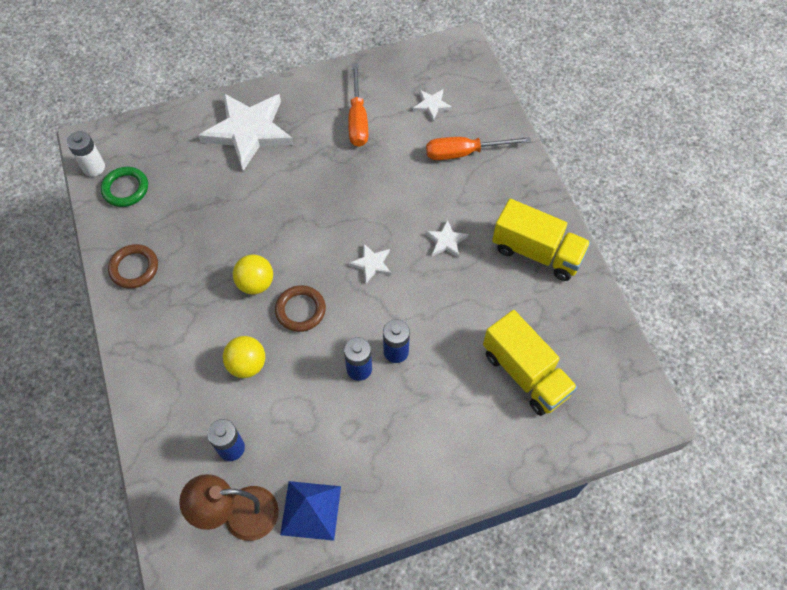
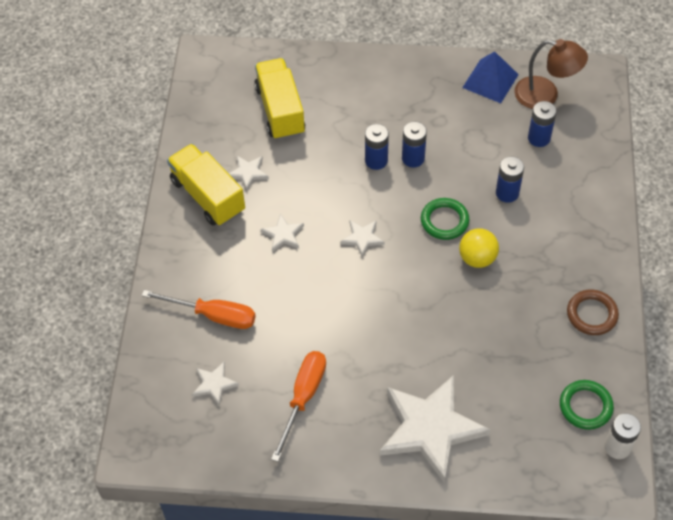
camera: 155 degrees left, 5 degrees down
yellow ball [223,336,265,378] -> blue battery [496,156,524,203]
brown ring [275,285,326,332] -> green ring [421,198,469,240]
none -> white star [229,156,269,191]

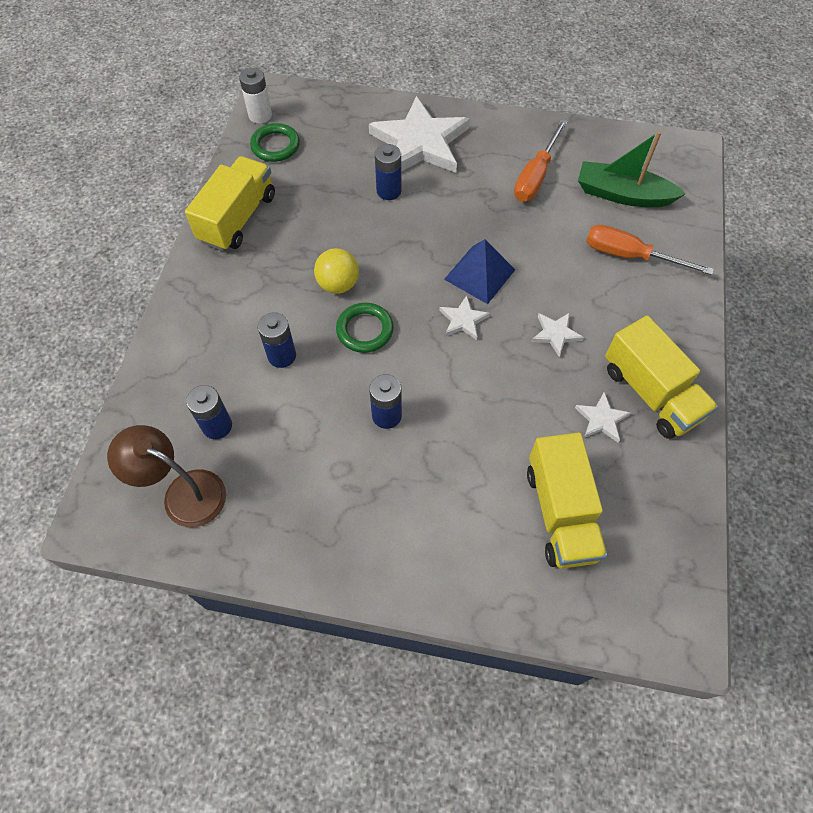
camera: 175 degrees left, 5 degrees up
white star [192,362,239,406] -> green boat [578,131,686,207]
blue battery [365,124,389,170] -> blue battery moved to [375,144,401,200]
blue pyramid [462,51,519,103] -> blue pyramid moved to [444,239,515,304]
brown ring [567,290,619,335] -> yellow truck [185,156,275,251]

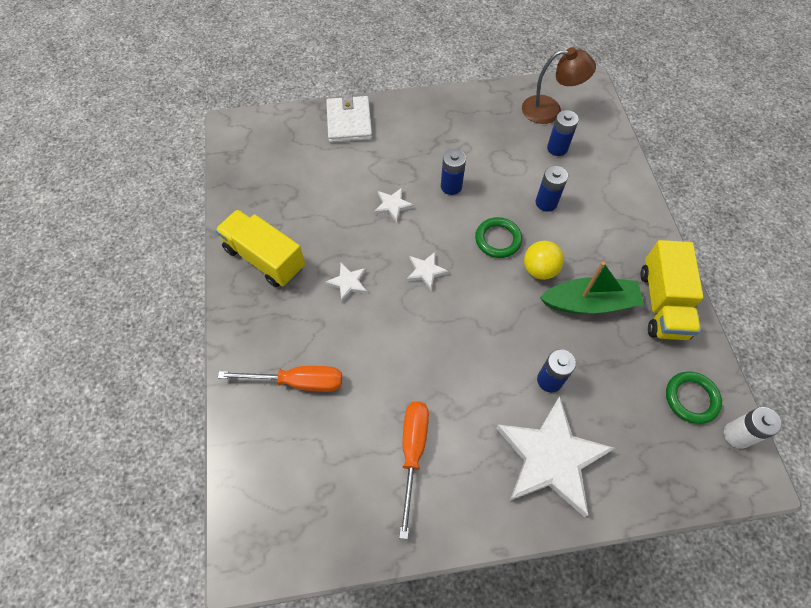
camera: 160 degrees right, 0 degrees up
blue pyramid [444,239,515,304] -> none
yellow truck [527,432,607,568] -> none
white star [575,392,631,443] -> white star moved to [374,188,414,222]
green boat [578,131,686,207] -> green boat moved to [540,262,644,314]
none -> white wallet [326,94,372,143]

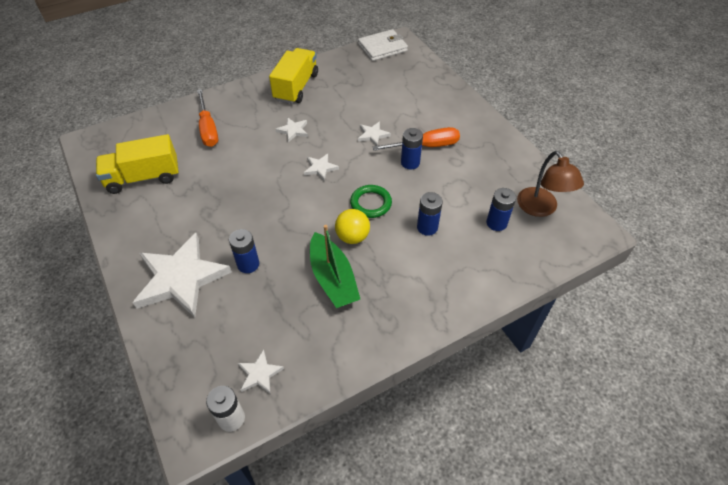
camera: 70 degrees right, 10 degrees down
white wallet [326,94,372,143] -> white wallet moved to [358,29,408,61]
orange screwdriver [399,401,429,539] -> orange screwdriver moved to [373,127,460,151]
yellow truck [641,240,703,340] -> yellow truck moved to [96,134,179,194]
green ring [666,371,722,424] -> white star [238,350,284,394]

